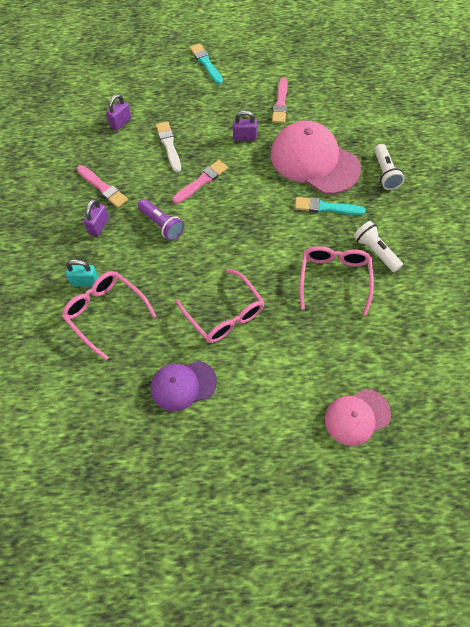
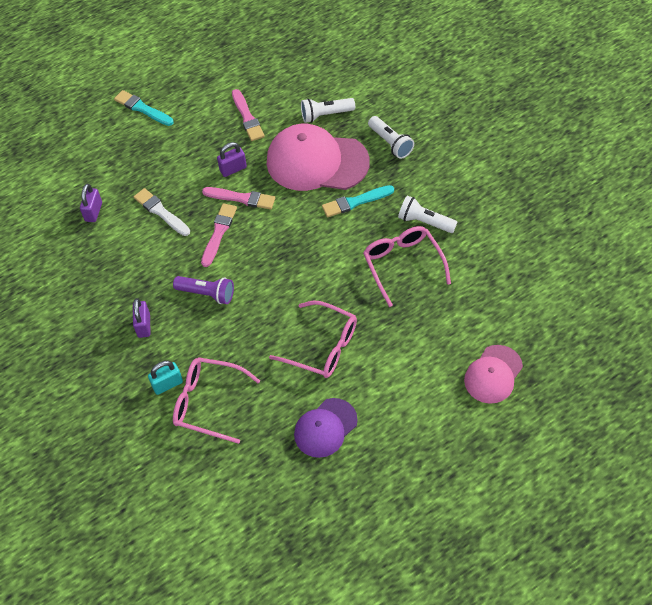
camera: 25 degrees left, 5 degrees down
pink brush [77,165,128,208] -> pink brush moved to [202,187,275,209]
none -> white flashlight [301,98,355,123]

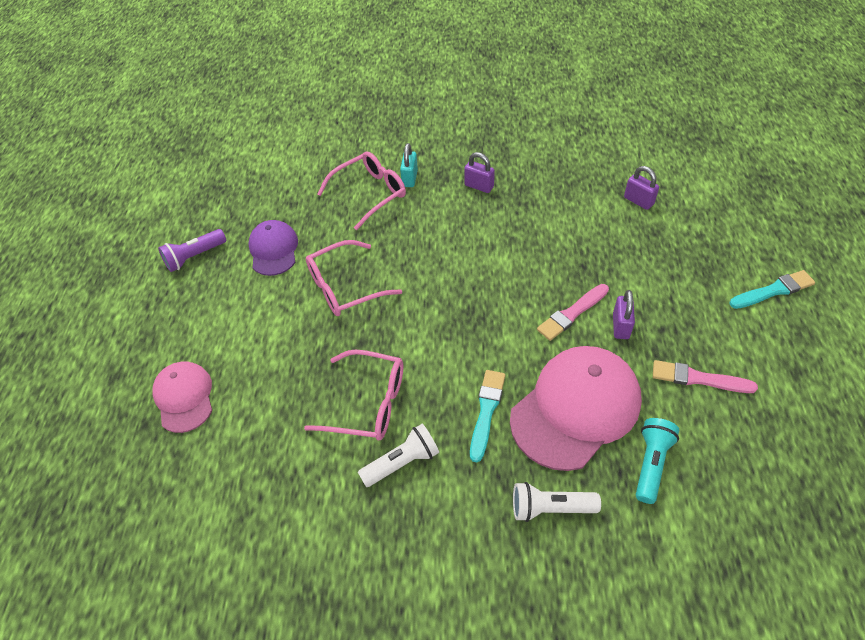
camera: 125 degrees right, 5 degrees down
white brush [134,188,190,236] -> none
purple flashlight [173,276,234,304] -> purple flashlight moved to [158,229,226,272]
pink brush [201,203,237,267] -> none
white flashlight [301,98,355,123] -> turquoise flashlight [636,418,679,504]

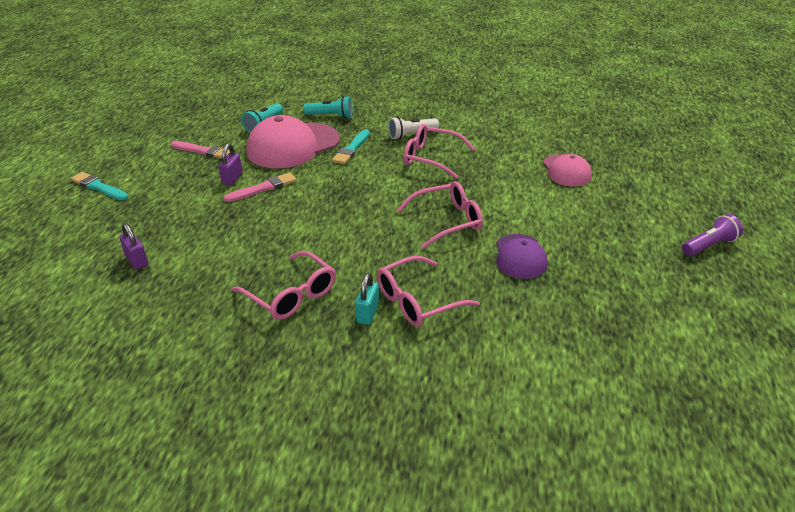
camera: 175 degrees left, 15 degrees down
purple flashlight [158,229,226,272] -> purple flashlight moved to [682,214,743,256]
purple padlock [464,152,495,193] -> pink glasses [232,251,336,320]
white flashlight [513,482,601,522] -> turquoise flashlight [303,96,353,118]
turquoise brush [730,270,815,309] -> turquoise brush turned 45 degrees clockwise [71,172,128,200]

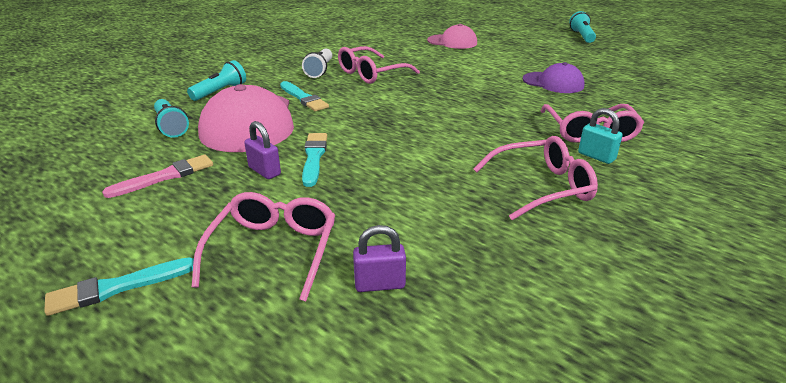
camera: 60 degrees left, 5 degrees down
pink brush [224,173,297,202] -> turquoise brush [302,133,327,187]
pink glasses [397,181,483,249] -> pink glasses moved to [192,192,335,302]
purple flashlight [682,214,743,256] -> turquoise flashlight [569,11,596,43]

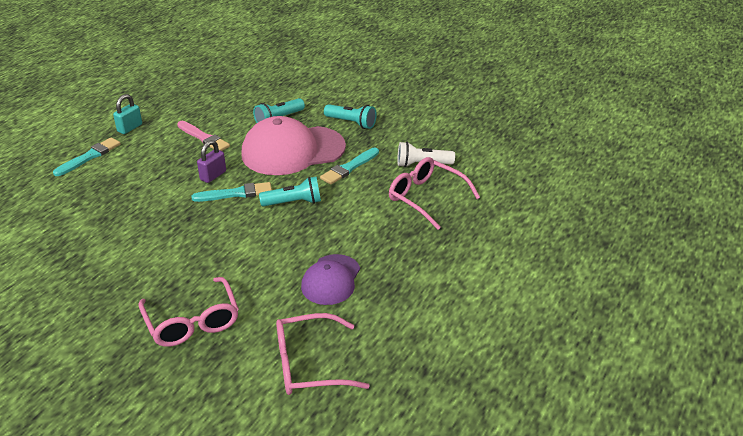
camera: 80 degrees right, 5 degrees up
turquoise brush [44,257,194,316] -> turquoise brush turned 75 degrees clockwise [53,137,121,176]
pink glasses [192,192,335,302] -> none
purple padlock [353,225,406,292] -> none
pink cap [427,24,477,49] -> none
purple cap [523,62,585,93] -> purple cap moved to [301,254,360,305]
turquoise flashlight [569,11,596,43] -> turquoise flashlight moved to [259,177,321,207]
turquoise padlock [578,108,623,164] -> turquoise padlock moved to [113,94,142,134]

